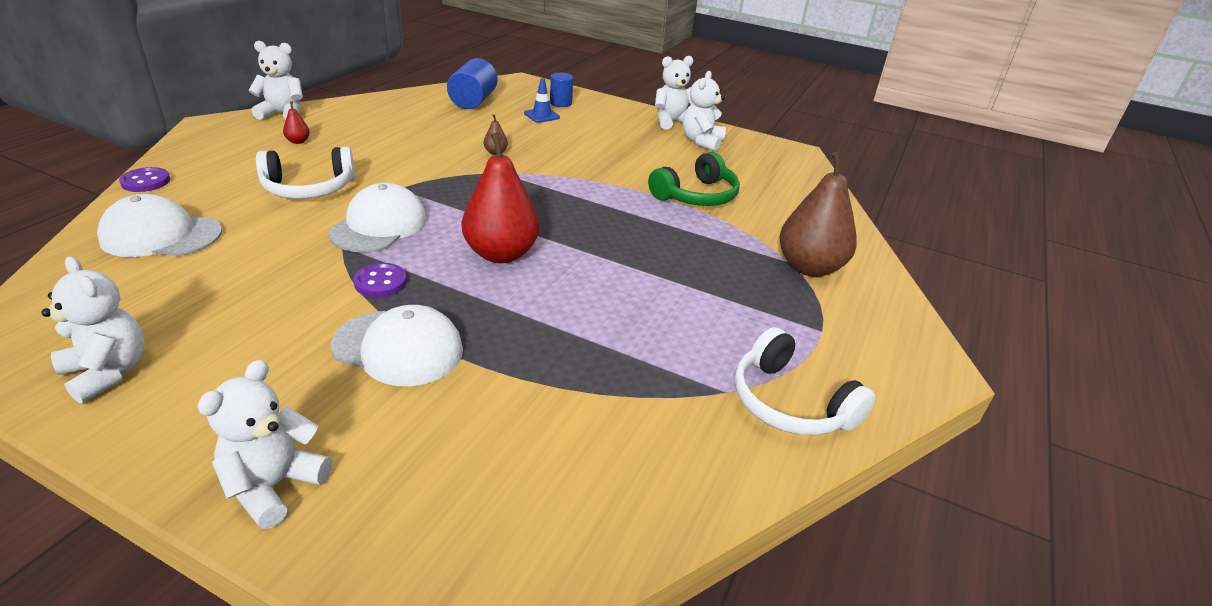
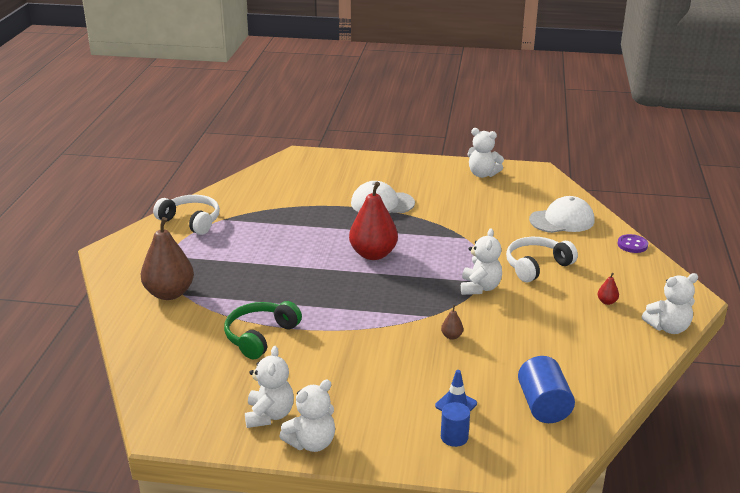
camera: 165 degrees right, 5 degrees down
white teddy bear [197,359,332,529] -> white teddy bear moved to [461,228,502,295]
white cap [328,183,426,252] -> none
purple button [353,263,407,297] -> none

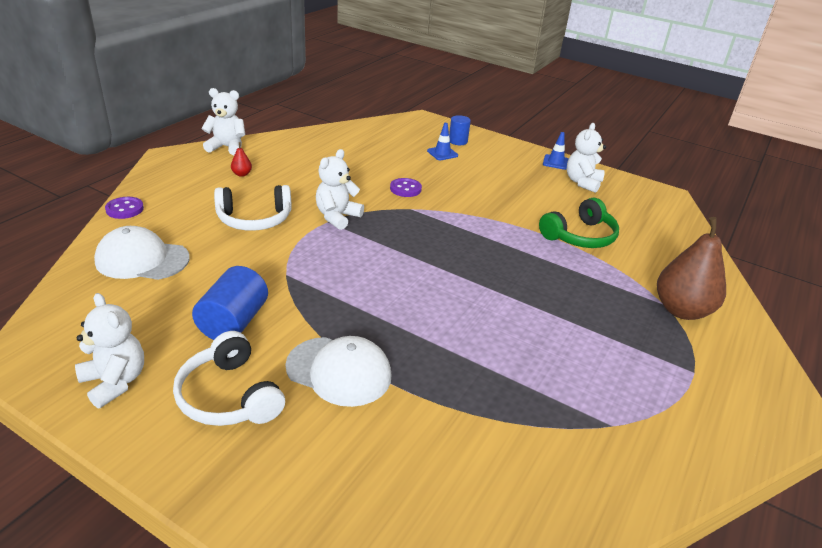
camera: 160 degrees left, 5 degrees up
white headphones [153,195,220,235] -> white headphones moved to [173,331,285,426]
white teddy bear [279,380,335,452] -> blue traffic cone [543,132,568,170]
red pear [349,182,398,260] -> none
brown pear [441,305,463,340] -> purple button [390,178,422,197]
blue cylinder [518,356,575,423] -> blue cylinder moved to [192,266,268,340]

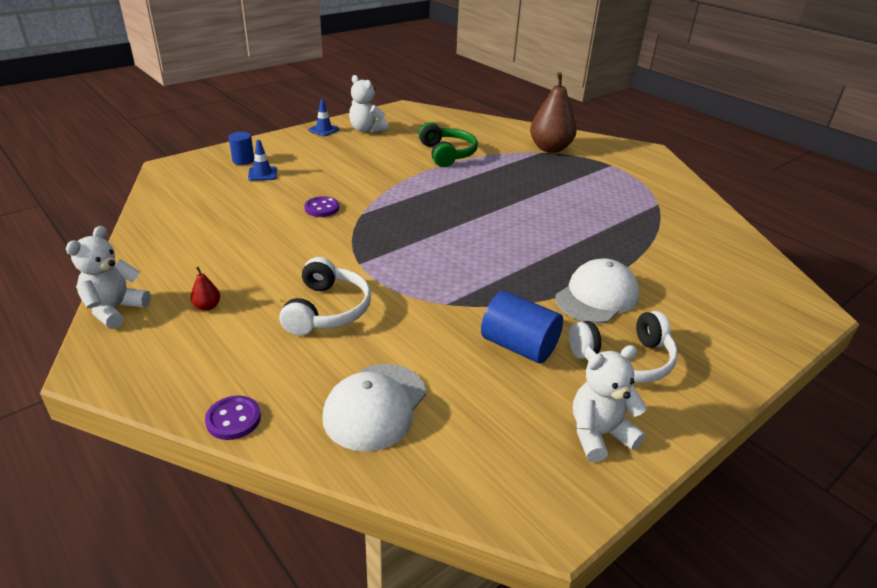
camera: 70 degrees left, 0 degrees up
white teddy bear [316,149,364,230] -> none

